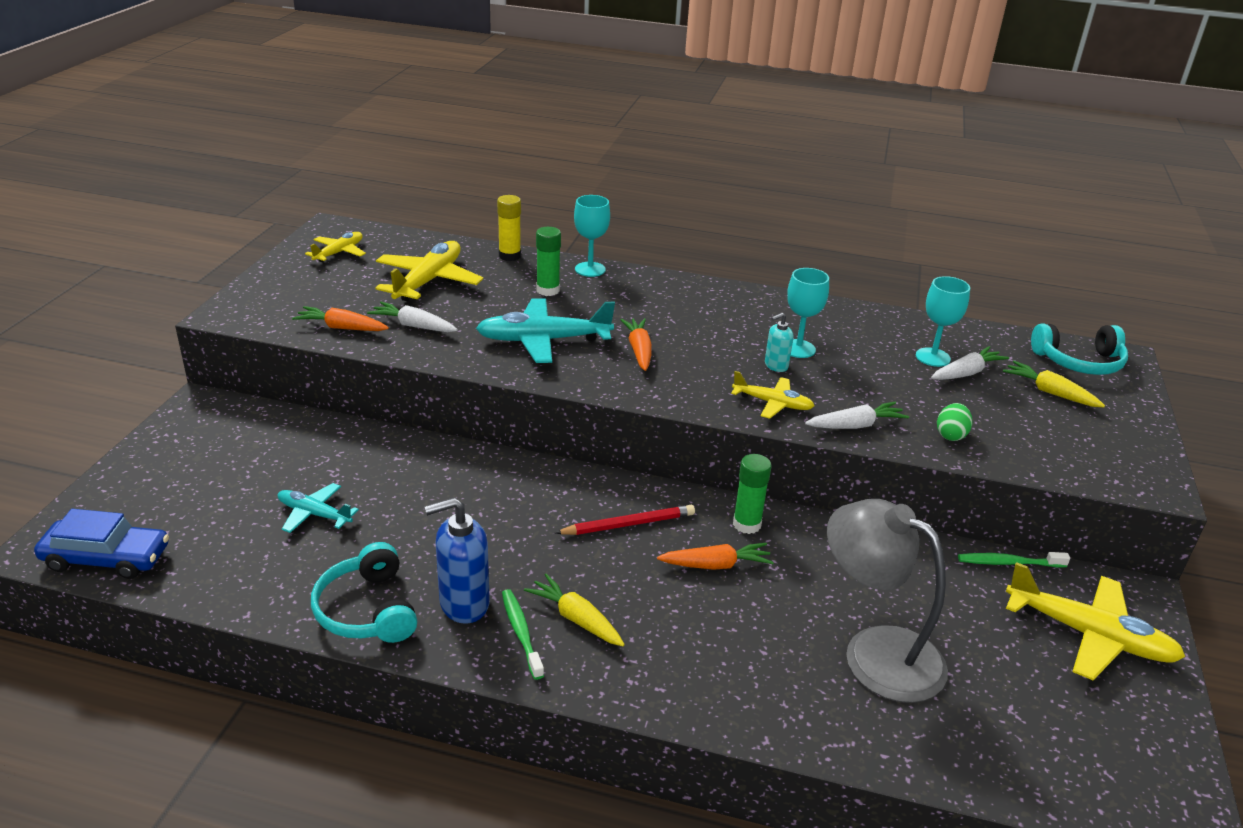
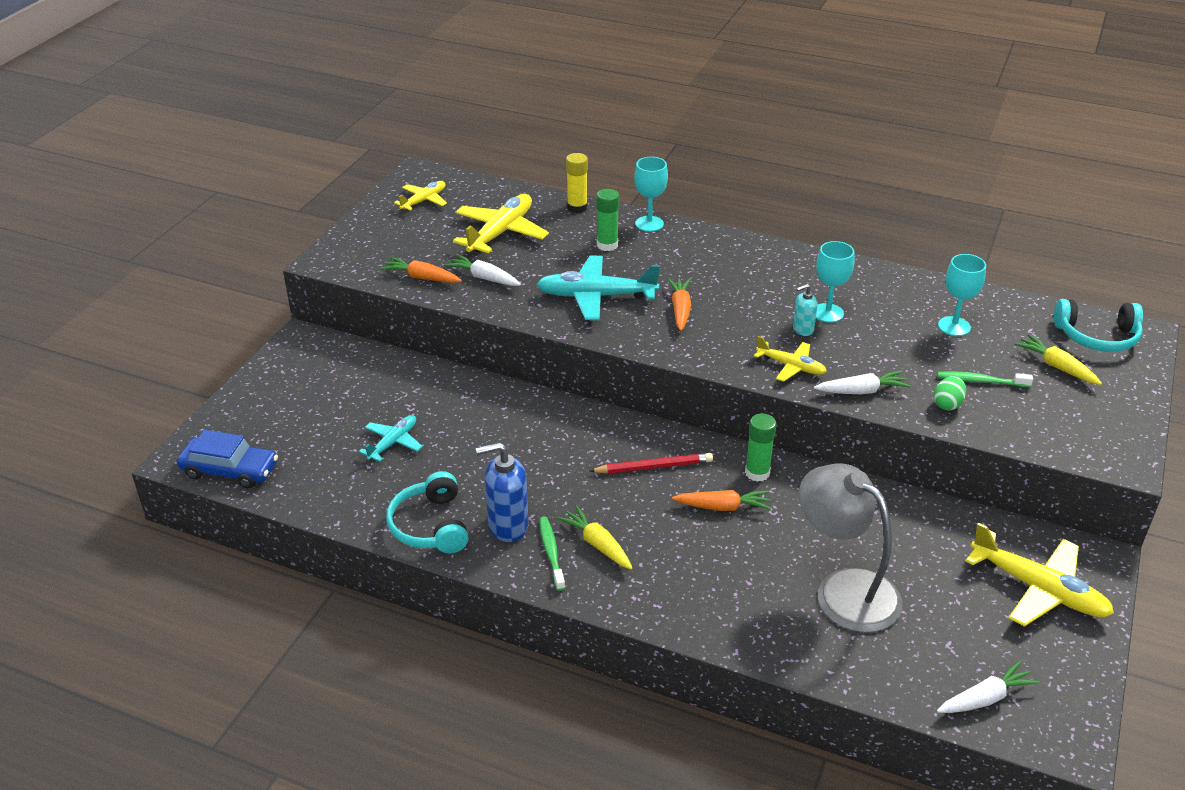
camera: 10 degrees right, 5 degrees up
turquoise plane [278,483,359,533] -> turquoise plane turned 90 degrees clockwise [359,415,423,462]
white carrot [931,346,1009,380] -> white carrot moved to [937,661,1040,713]
green toothbrush [958,552,1070,568] -> green toothbrush moved to [938,371,1033,387]

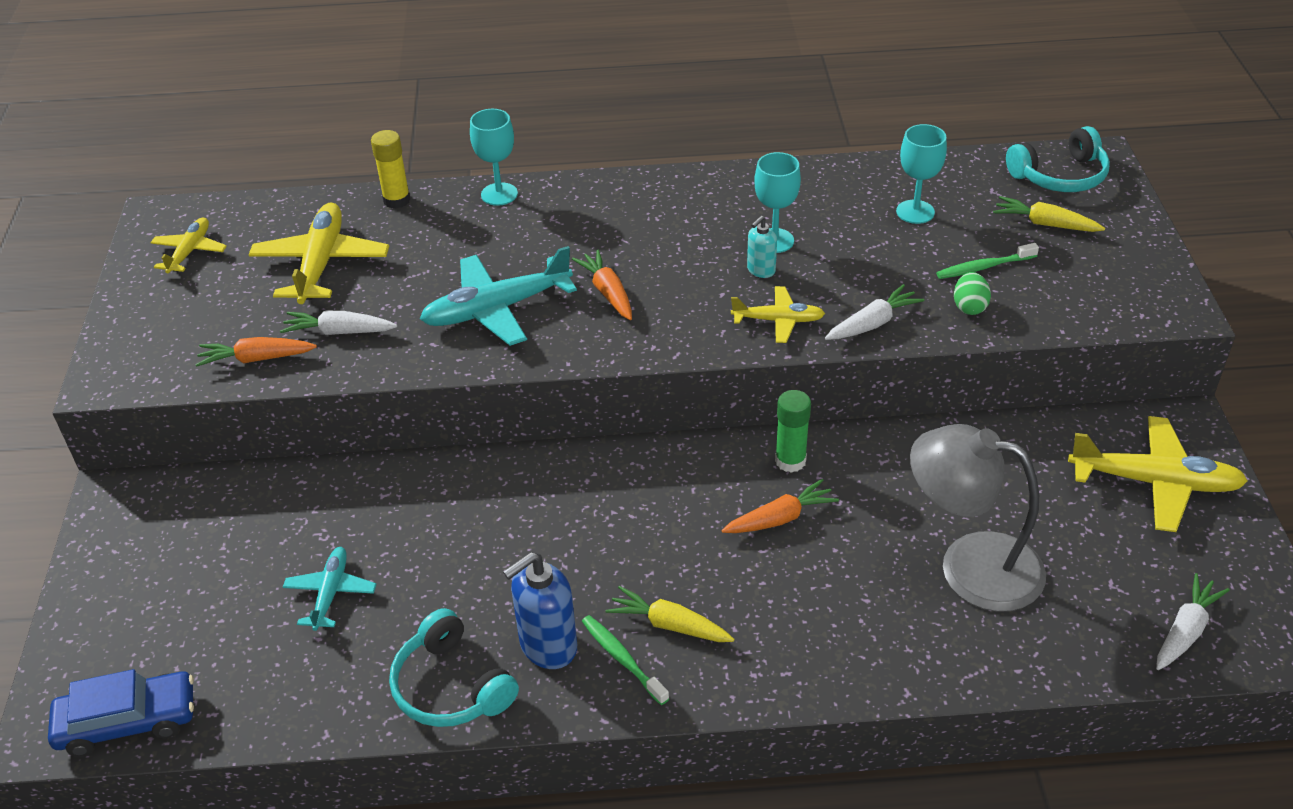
camera: 25 degrees left, 5 degrees up
red pencil [590,453,713,474] -> none
green glue stick [596,189,619,251] -> none

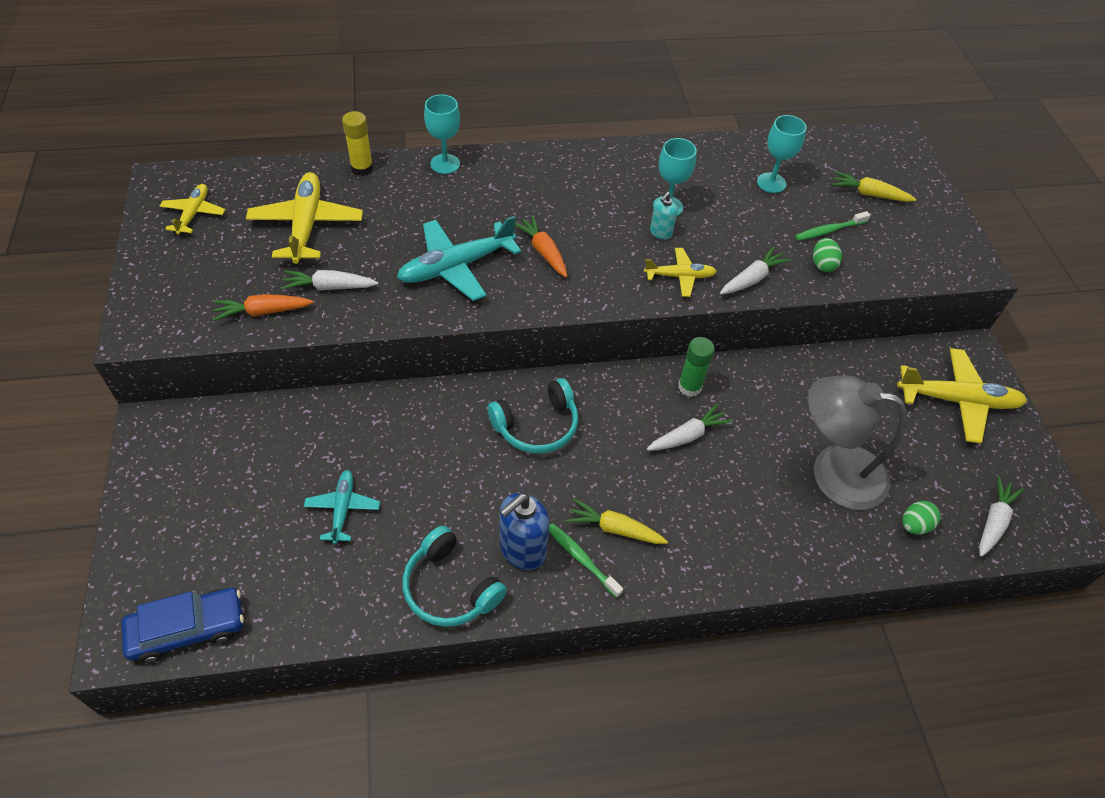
camera: 10 degrees left, 10 degrees up
orange carrot [721,479,839,533] -> white carrot [647,404,732,451]
turquoise headphones [1006,126,1110,192] -> turquoise headphones moved to [488,378,578,453]
none -> green egg [902,501,941,535]

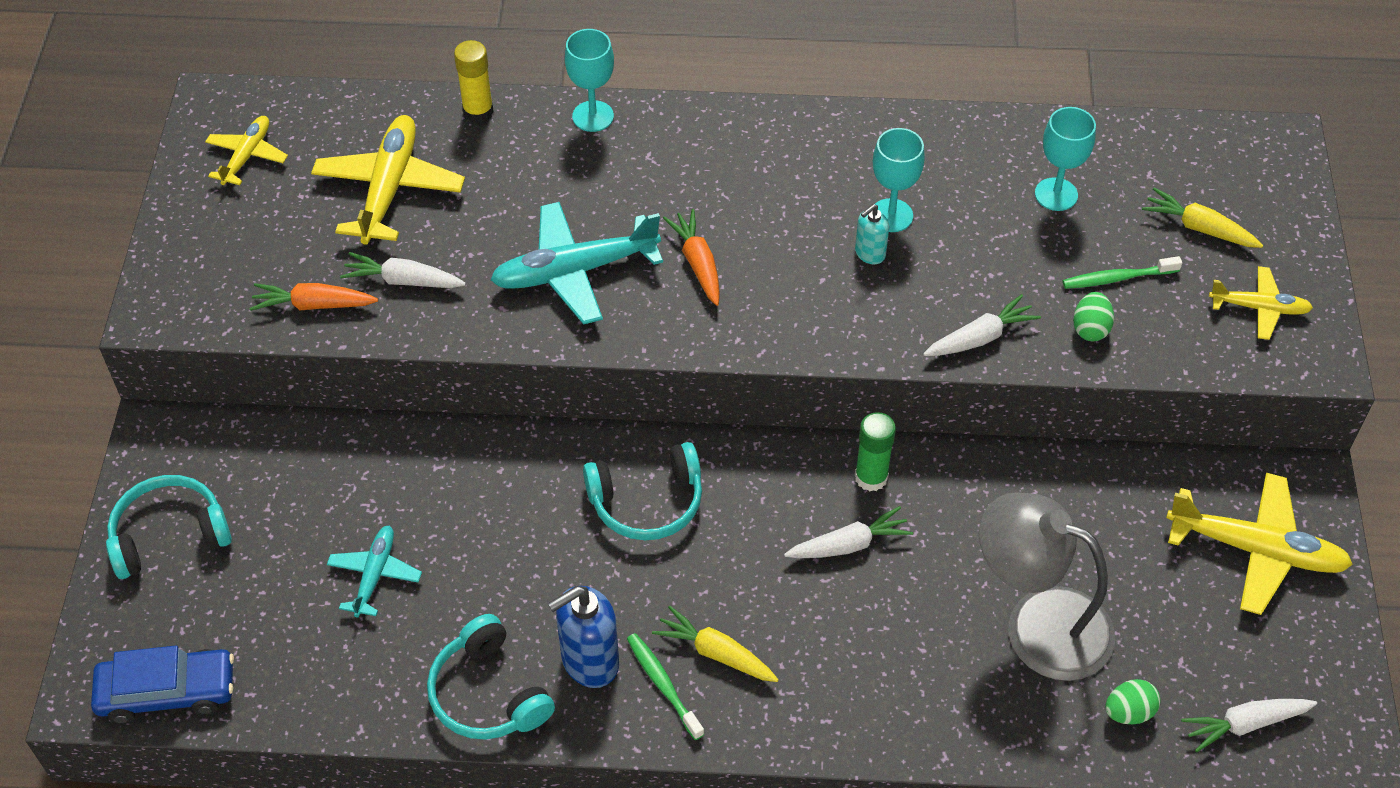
camera: 15 degrees right, 0 degrees up
yellow plane [644,248,717,297] -> yellow plane moved to [1209,266,1313,340]
white carrot [979,476,1024,557] -> white carrot turned 150 degrees counterclockwise [1181,699,1317,752]
none -> turquoise headphones [106,475,232,579]

